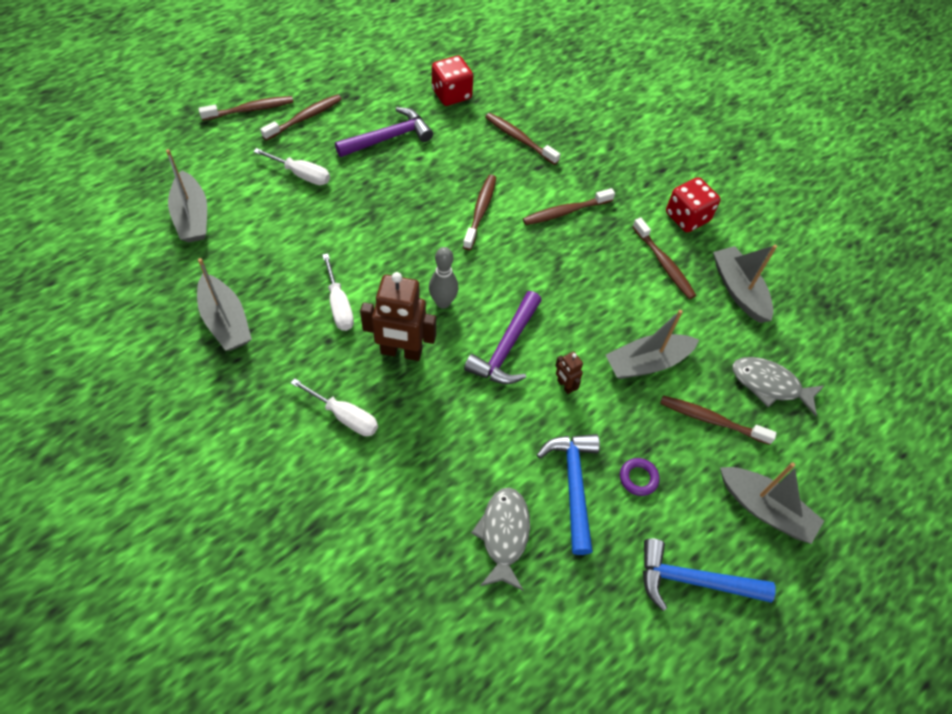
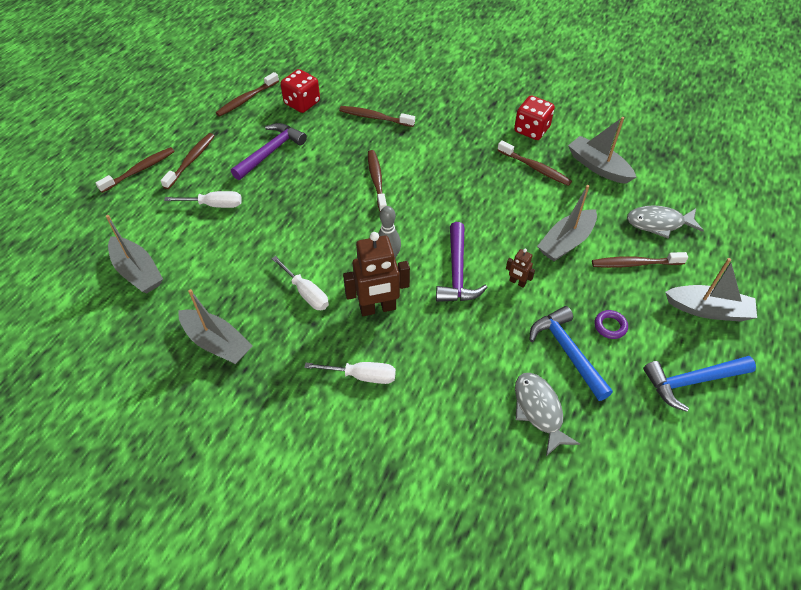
camera: 20 degrees left, 5 degrees down
brown toothbrush [523,188,615,225] -> brown toothbrush moved to [216,72,279,117]

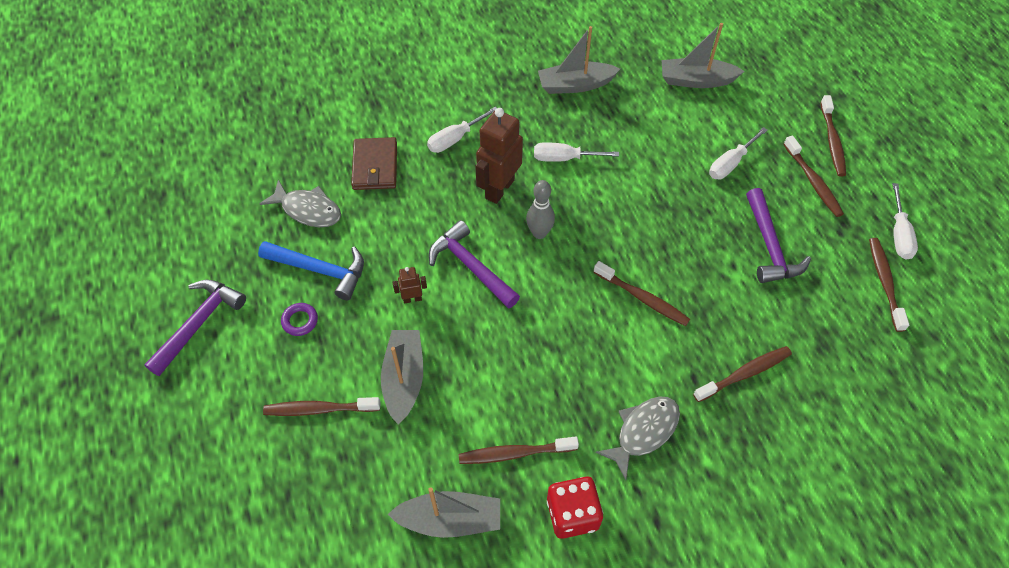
camera: 135 degrees right, 5 degrees up
red dice [280,69,320,113] -> none
brown toothbrush [592,252,688,268] -> brown toothbrush turned 135 degrees counterclockwise [263,397,380,416]
grey fish [627,206,704,239] -> grey fish moved to [595,396,680,480]
blue hammer [643,356,756,412] -> purple hammer [144,280,246,376]
grey boat [665,258,757,322] -> none
none -> brown wallet [351,137,397,190]
none -> white screwdriver [892,183,918,260]

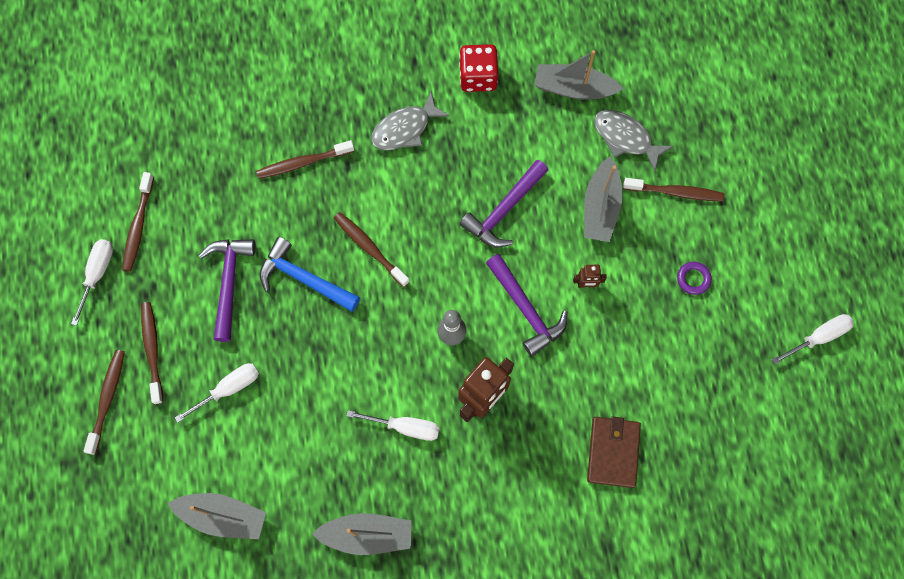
camera: 170 degrees left, 15 degrees up
purple hammer [144,280,246,376] -> purple hammer moved to [460,159,549,247]
blue hammer [258,241,364,300] -> blue hammer moved to [260,237,360,312]
grey fish [260,179,341,227] -> grey fish moved to [594,110,673,171]
white screwdriver [427,107,497,153] -> white screwdriver moved to [772,314,854,364]
brown toothbrush [459,437,579,464] -> none

